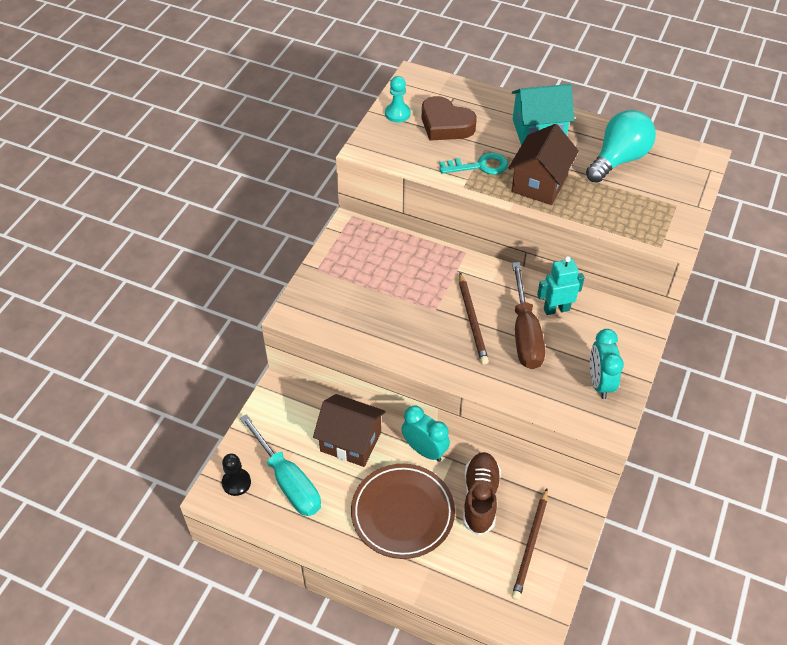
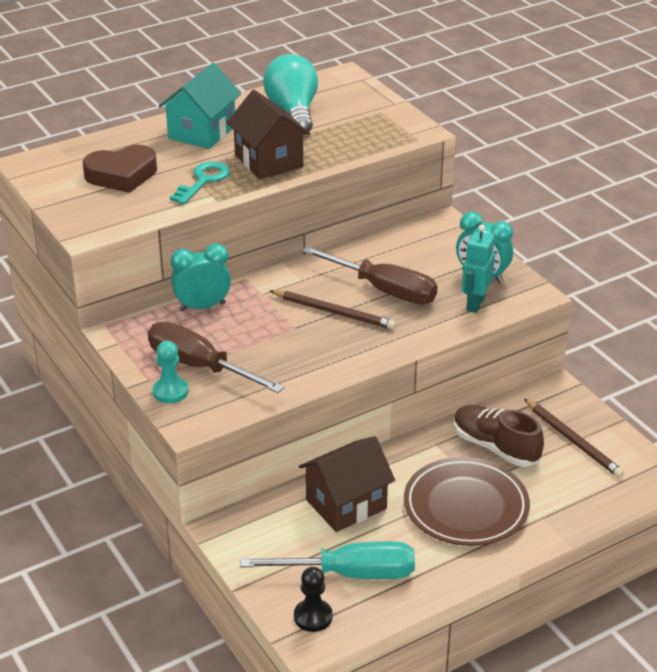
camera: 55 degrees left, 15 degrees down
turquoise pawn [385,76,411,122] -> turquoise pawn moved to [153,341,188,403]
turquoise clock [401,406,450,462] -> turquoise clock moved to [171,243,231,311]
turquoise robot [537,256,584,315] -> turquoise robot moved to [462,225,495,313]
none -> brown screwdriver [148,322,284,393]

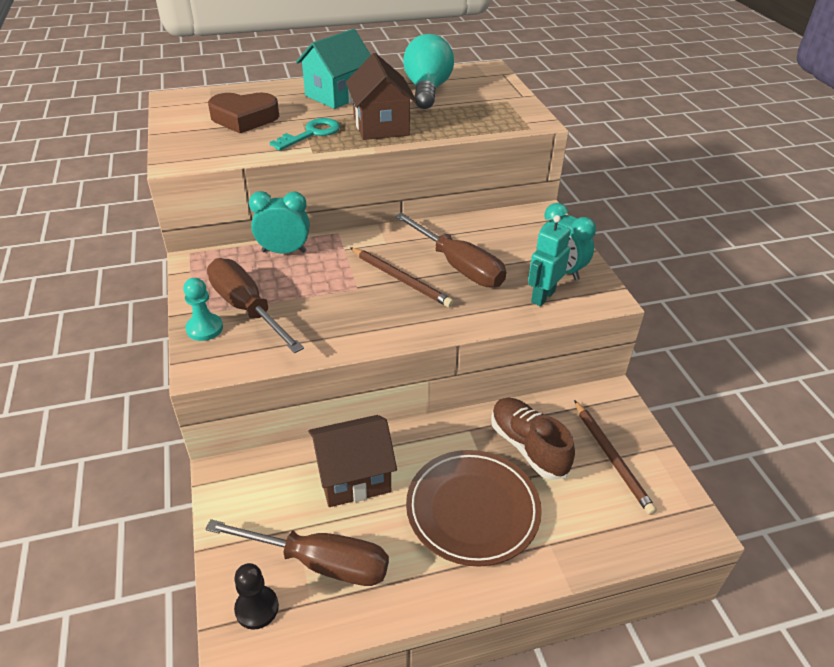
camera: 15 degrees right, 5 degrees up
turquoise screwdriver [240,541,415,579] -> brown screwdriver [205,519,389,586]

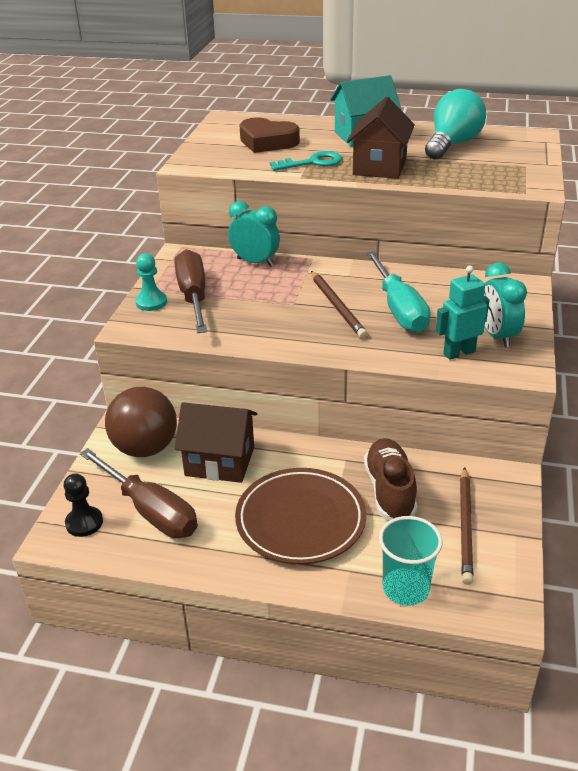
camera: 30 degrees right, 5 degrees down
brown screwdriver [395,212,506,288] -> turquoise screwdriver [366,251,431,333]
none -> brown ball [105,387,177,457]
none -> turquoise cup [379,516,443,606]

